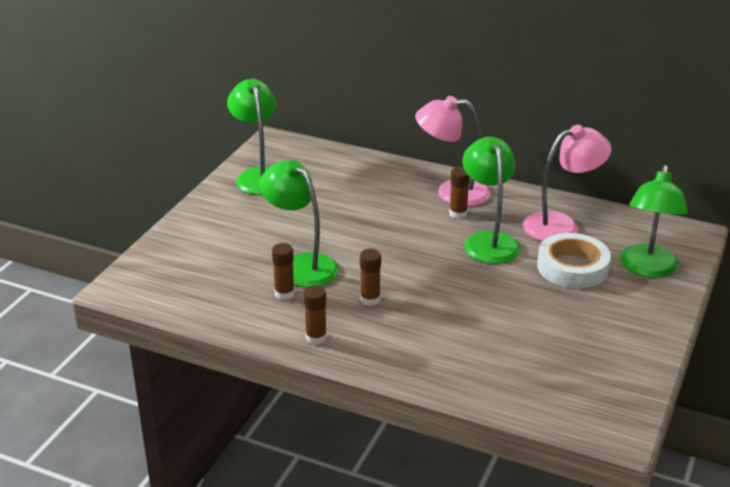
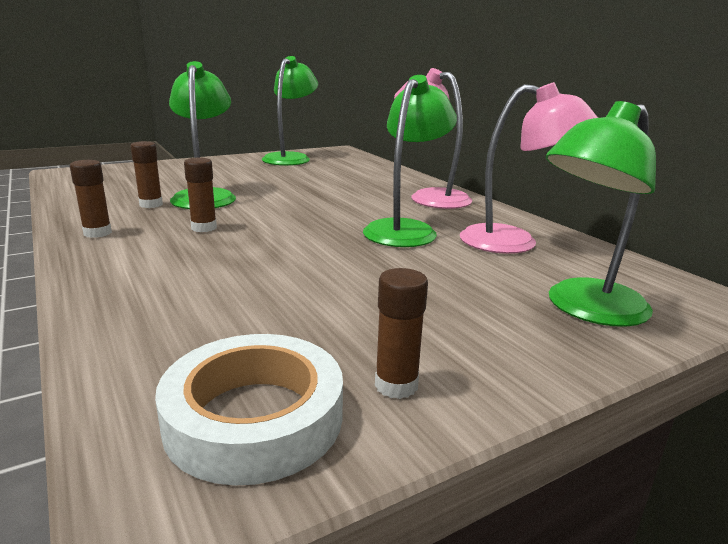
camera: 35 degrees right, 10 degrees down
brown glue stick [449,167,470,219] -> brown glue stick moved to [375,268,428,399]
white tape [537,233,611,289] -> white tape moved to [155,334,343,486]

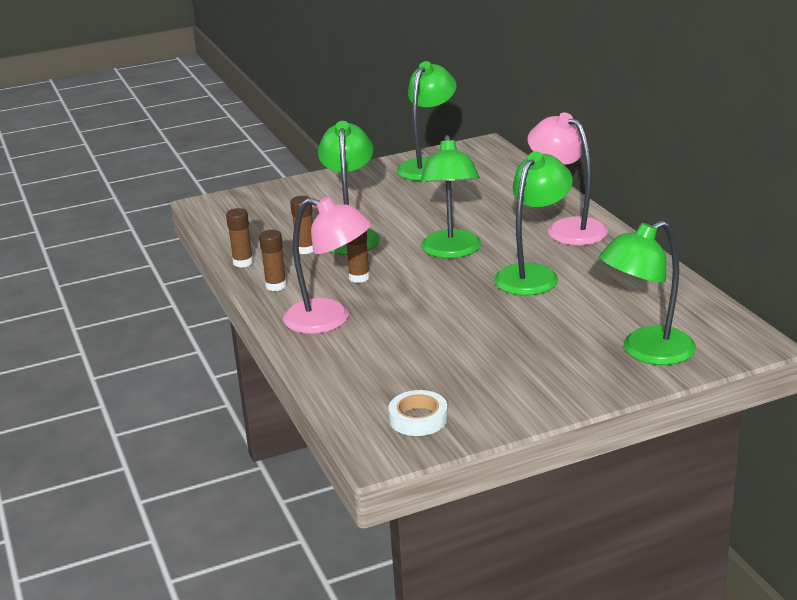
camera: 10 degrees right, 5 degrees up
white tape [155,334,343,486] -> white tape [388,390,448,436], size x0.63
brown glue stick [375,268,428,399] -> brown glue stick moved to [226,208,253,268]
pink lamp [460,82,598,254] -> pink lamp moved to [283,197,372,334]
none -> green lamp [420,135,481,258]

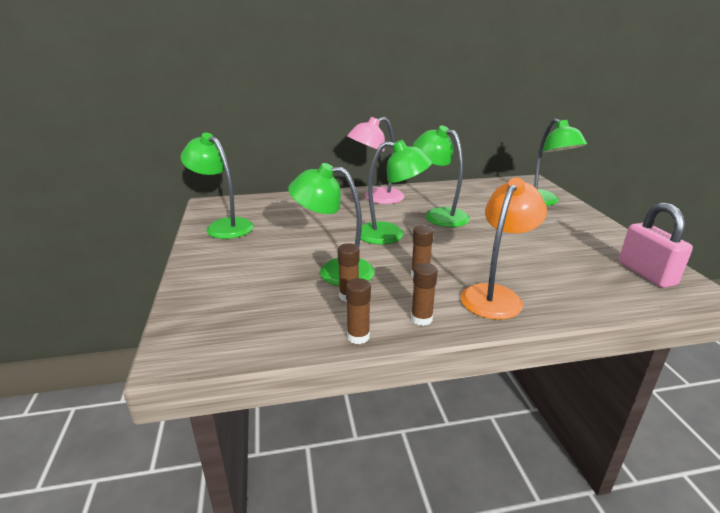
camera: 80 degrees left, 0 degrees up
pink lamp [283,197,372,334] -> orange lamp [461,178,547,320]
white tape [388,390,448,436] -> pink padlock [619,203,693,288]

